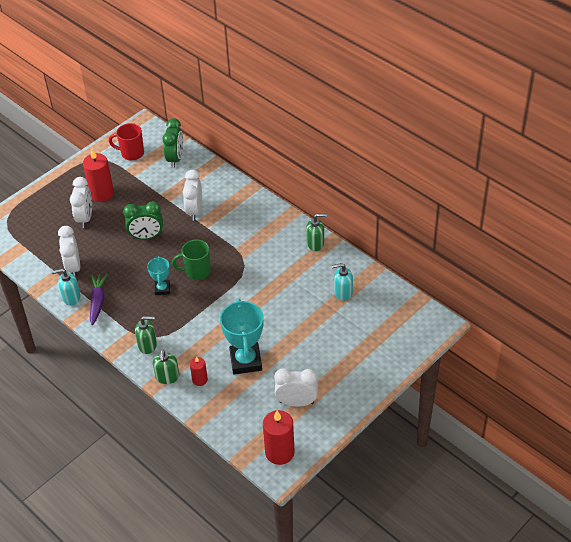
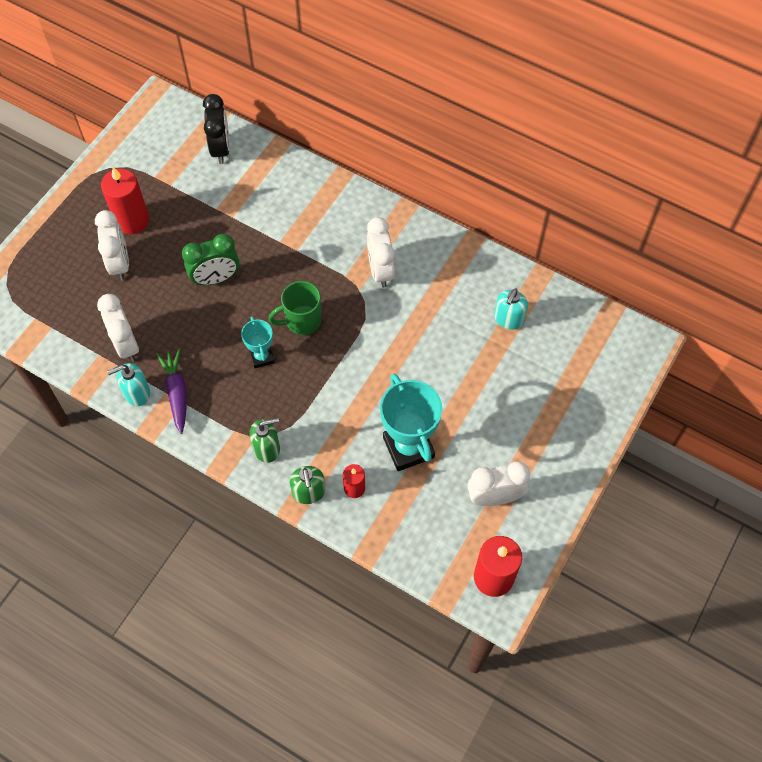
camera: 15 degrees left, 15 degrees up
red mug [109,123,144,161] -> none
green clock [162,118,183,168] -> black clock [203,94,230,164]
white clock [183,170,202,221] -> white clock moved to [367,217,395,288]
green soap dispenser [306,214,327,251] -> none
turquoise soap dispenser [331,263,353,301] -> turquoise soap dispenser turned 45 degrees counterclockwise [494,288,528,329]

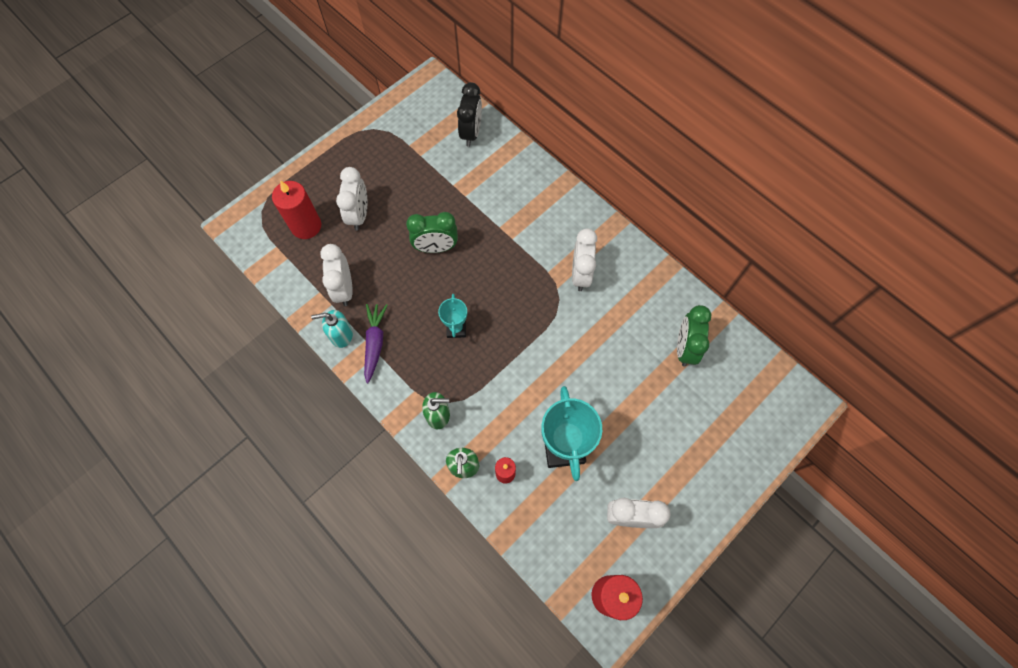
camera: 15 degrees right, 5 degrees up
red candle [101,167,149,234] -> red candle moved to [272,180,322,239]
green mug [269,281,321,335] -> none
turquoise soap dispenser [494,288,528,329] -> green clock [677,305,712,367]

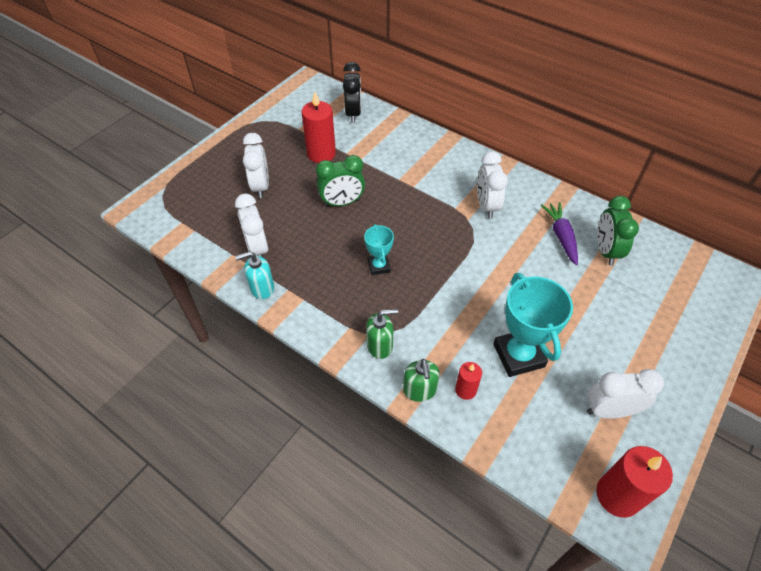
camera: 10 degrees left, 15 degrees down
red candle [272,180,322,239] -> red candle moved to [302,92,336,163]
purple carrot [364,304,388,383] -> purple carrot moved to [541,202,578,265]

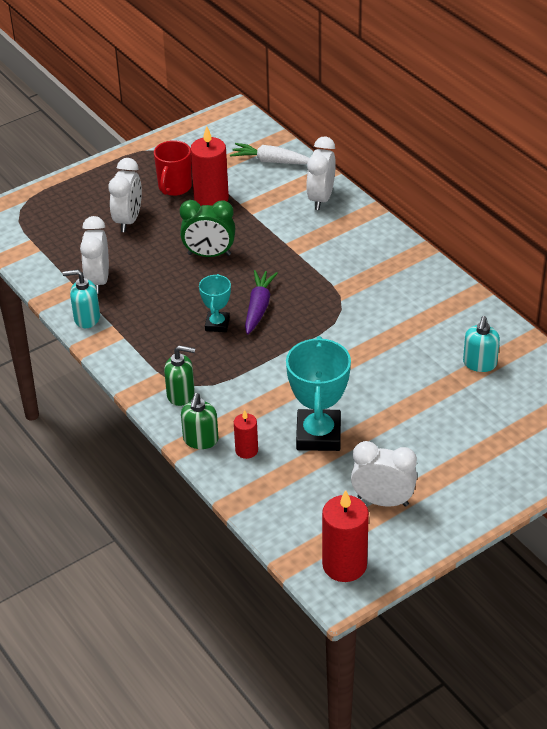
camera: 20 degrees right, 10 degrees down
black clock [343,62,361,123] -> white carrot [230,143,309,164]
white clock [477,151,508,219] -> white clock moved to [306,137,336,210]
purple carrot [541,202,578,265] -> purple carrot moved to [245,270,278,334]
green clock [597,196,639,266] -> turquoise soap dispenser [463,316,500,372]
none -> red mug [154,140,192,196]

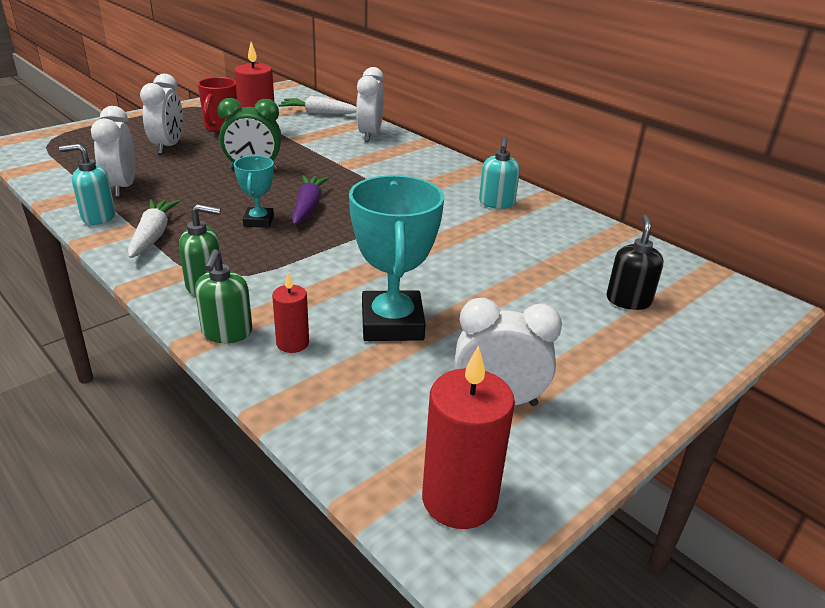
camera: 10 degrees left, 10 degrees down
turquoise soap dispenser [463,316,500,372] -> turquoise soap dispenser moved to [479,137,520,209]
none -> white carrot [128,199,180,258]
none -> black soap dispenser [607,215,663,310]

